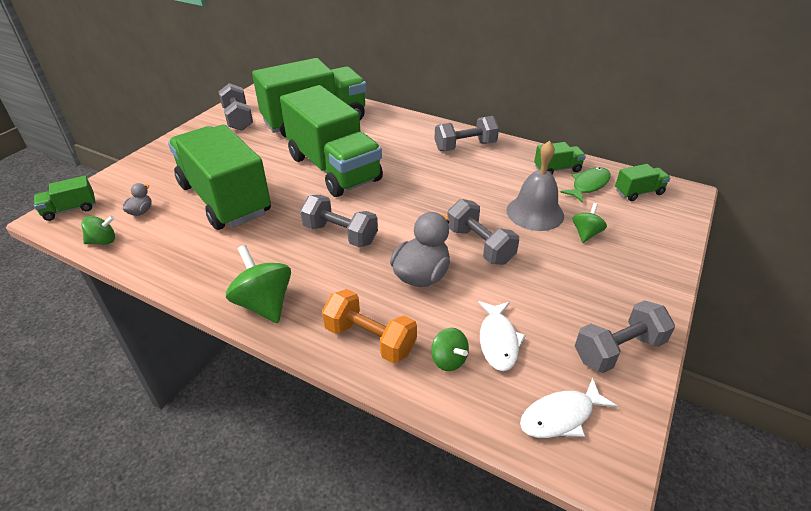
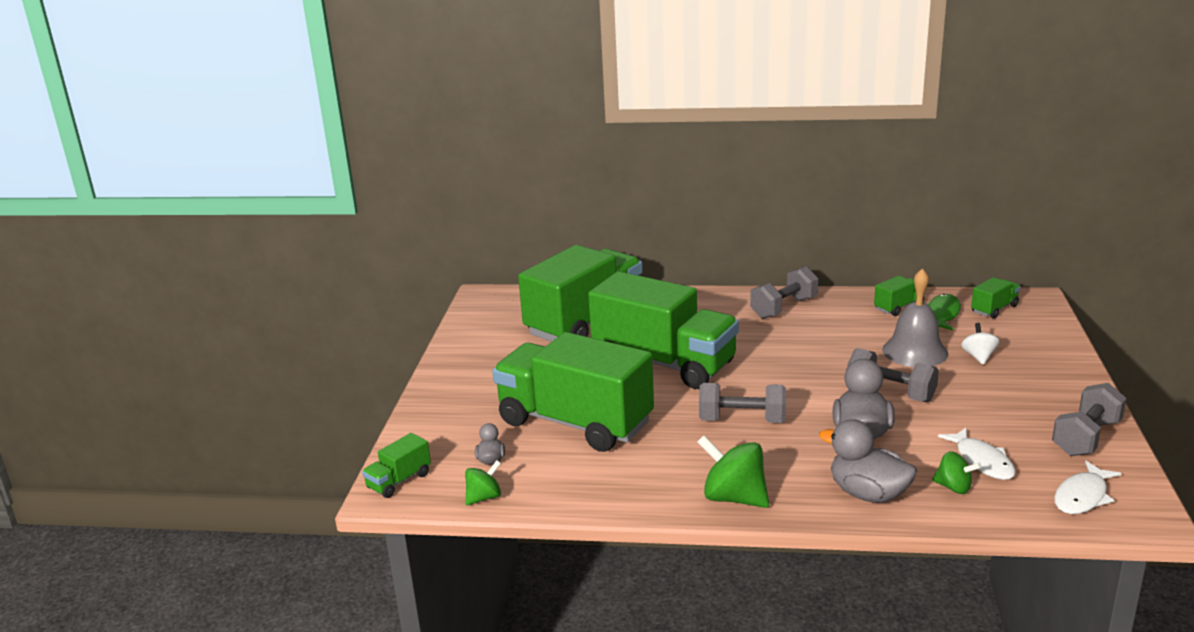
camera: 20 degrees left, 15 degrees down
grey dumbbell [219,83,253,131] -> none
orange dumbbell [322,289,417,363] -> grey duck [819,419,917,503]
green spinning top [573,203,607,243] -> white spinning top [961,323,999,365]

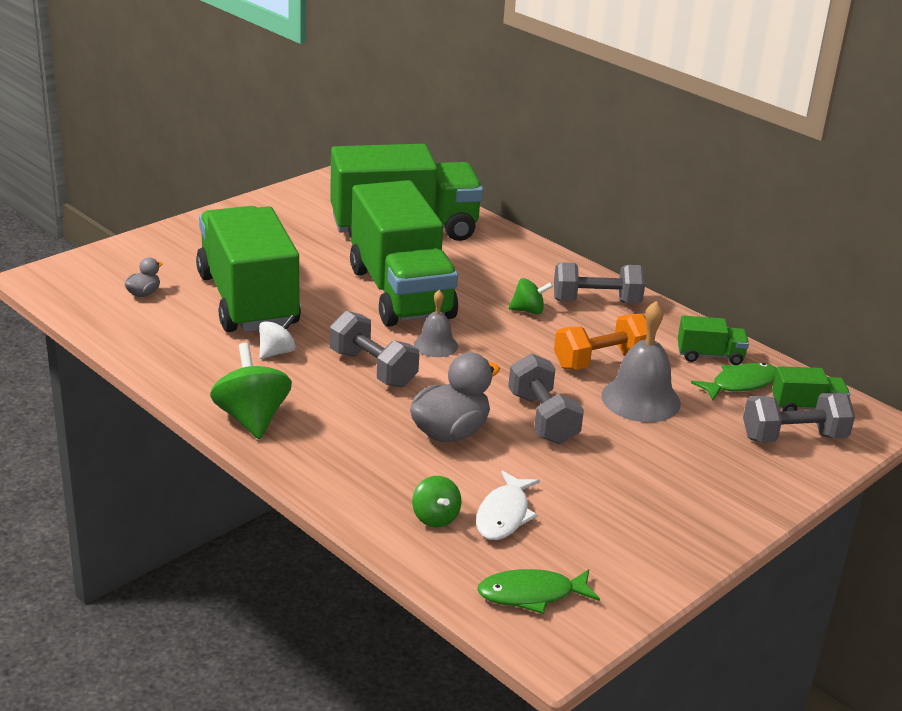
camera: 35 degrees right, 5 degrees up
green truck [362,433,431,498] -> none
green spinning top [465,460,501,506] -> green spinning top moved to [508,278,553,314]
grey duck [819,419,917,503] -> none
white spinning top [961,323,999,365] -> white spinning top moved to [259,315,296,359]
grey dumbbell [1052,383,1127,456] -> grey dumbbell moved to [743,392,855,443]
white fish [1054,461,1121,514] -> green fish [477,569,600,614]
none -> grey bell [414,290,458,357]
none -> orange dumbbell [554,314,647,370]

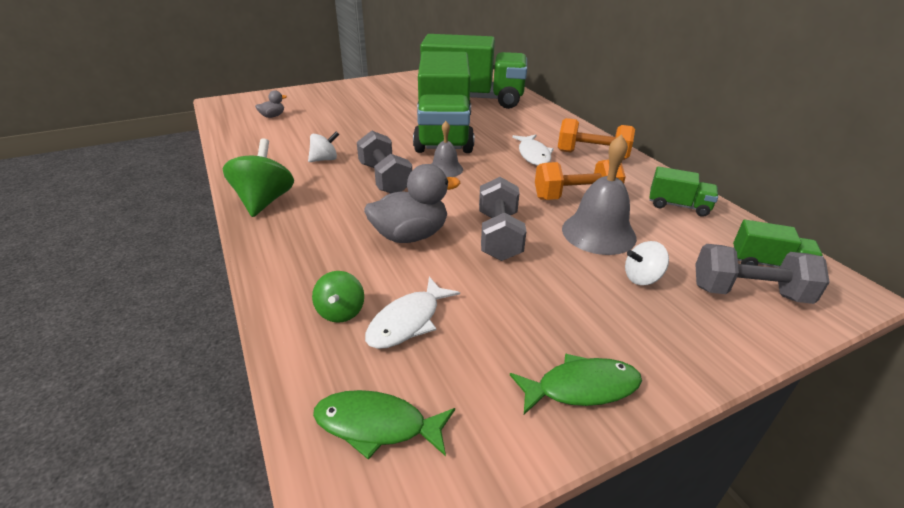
camera: 20 degrees right, 5 degrees up
green truck [196,206,301,332] -> none
green spinning top [508,278,553,314] -> white fish [512,134,554,166]
grey dumbbell [554,262,645,304] -> orange dumbbell [558,118,635,160]
green fish [691,363,777,401] -> green fish moved to [510,353,642,415]
none -> white spinning top [625,241,669,285]

